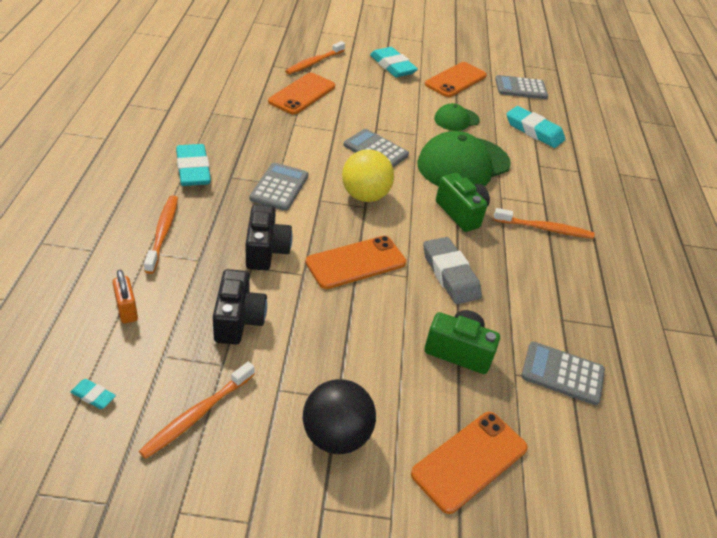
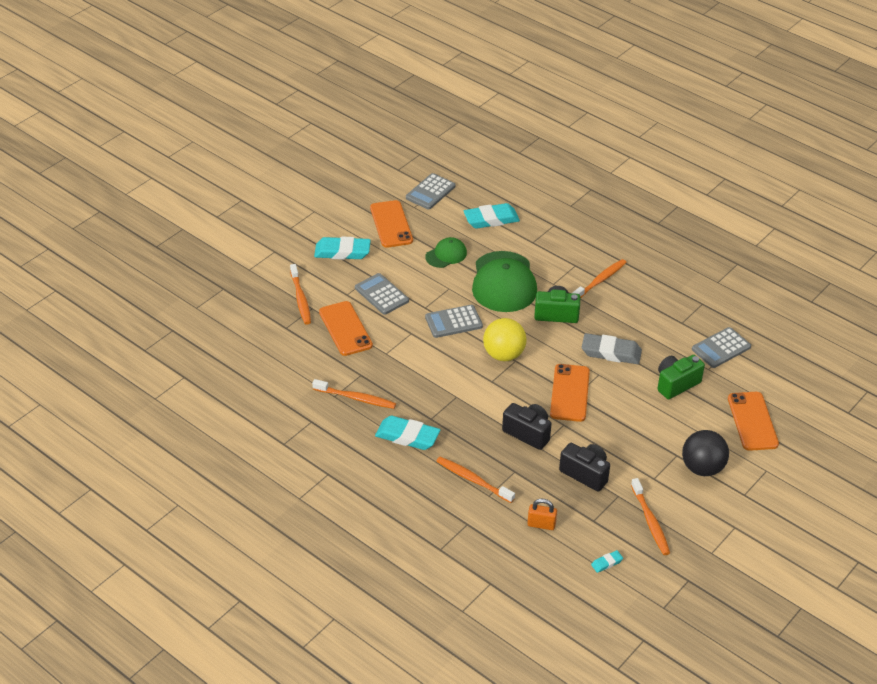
camera: 50 degrees left, 0 degrees up
grey calculator [249,162,309,211] -> grey calculator moved to [355,273,409,315]
green cap [434,103,480,131] -> green cap turned 135 degrees counterclockwise [425,237,467,268]
none -> orange toothbrush [312,379,396,409]

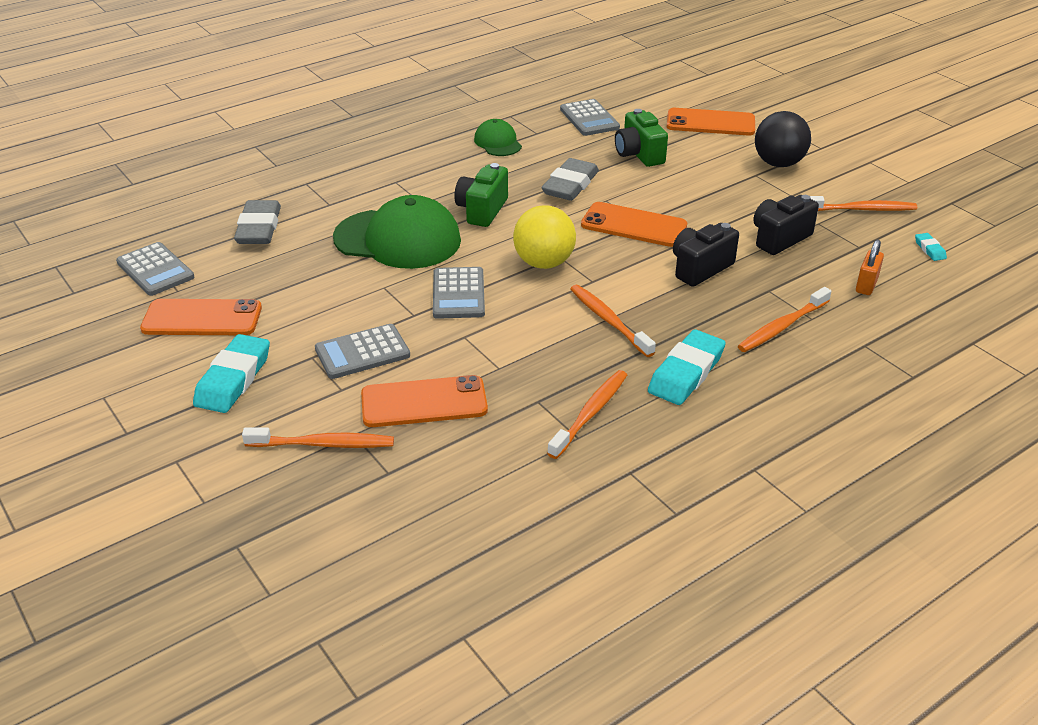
camera: 75 degrees left, 5 degrees down
green cap [425,237,467,268] -> green cap moved to [474,119,522,156]
turquoise eraser [464,203,520,229] -> grey eraser [234,200,281,244]
orange toothbrush [572,259,627,299] -> orange toothbrush moved to [570,285,656,357]

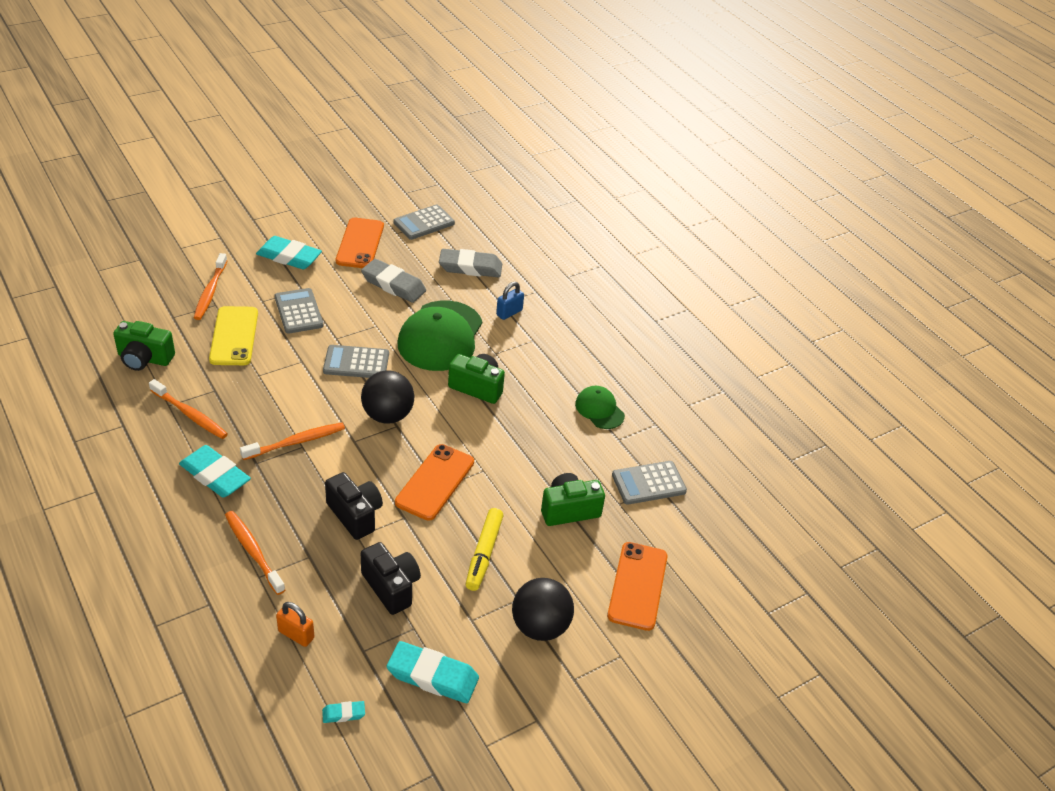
camera: 90 degrees right, 5 degrees up
orange phone [361,375,488,427] -> yellow phone [209,306,258,365]
green cap [474,119,522,156] -> green cap turned 105 degrees counterclockwise [575,386,625,429]
yellow ball [513,205,576,269] -> black ball [361,370,414,424]
grey eraser [541,158,599,201] -> grey eraser moved to [361,259,426,303]
orange toothbrush [810,196,917,211] -> turquoise eraser [387,641,479,703]
none -> green camera [113,321,175,371]
none -> yellow marker [466,508,503,591]
none -> blue padlock [496,282,524,320]

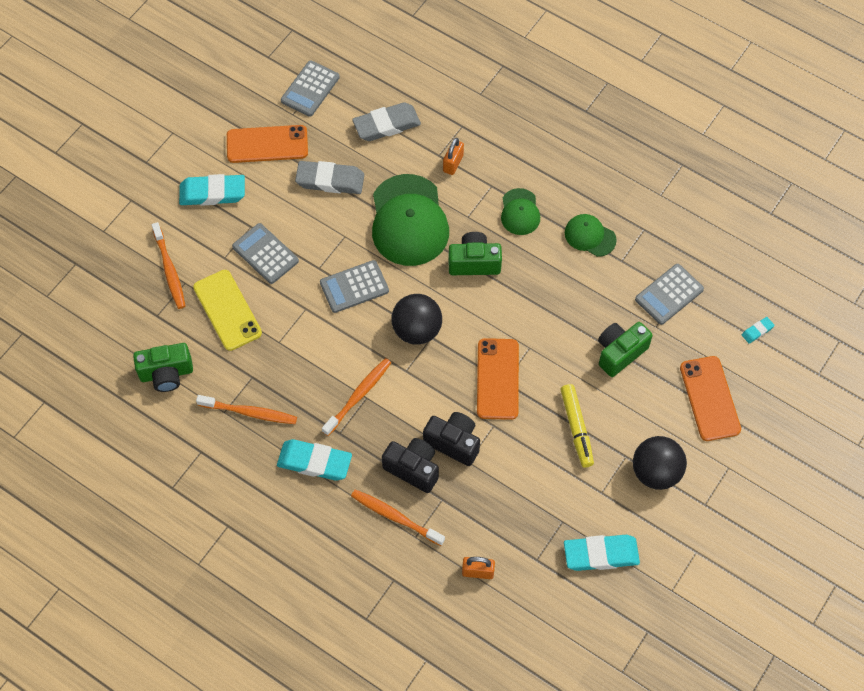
camera: 20 degrees left, 20 degrees up
turquoise eraser [322,701,365,723] -> turquoise eraser moved to [742,317,774,344]
orange phone [336,218,384,268] -> orange phone turned 75 degrees counterclockwise [227,125,308,163]
black camera [361,542,421,615] -> black camera moved to [382,438,439,493]
blue padlock [496,282,524,320] -> orange padlock [443,138,464,175]
none -> green cap [501,188,540,235]

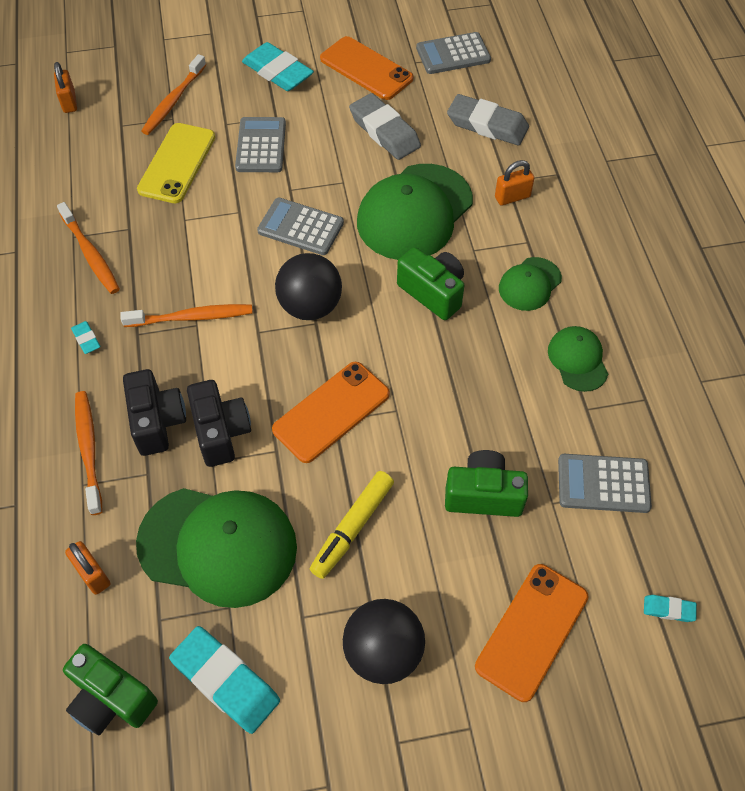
camera: 45 degrees right, 5 degrees down
green camera [133,343,193,392] -> green camera moved to [63,644,158,735]
turquoise eraser [277,439,352,481] -> turquoise eraser [71,321,100,354], size x0.46
none -> orange padlock [54,62,77,113]
none -> green cap [136,488,297,608]

